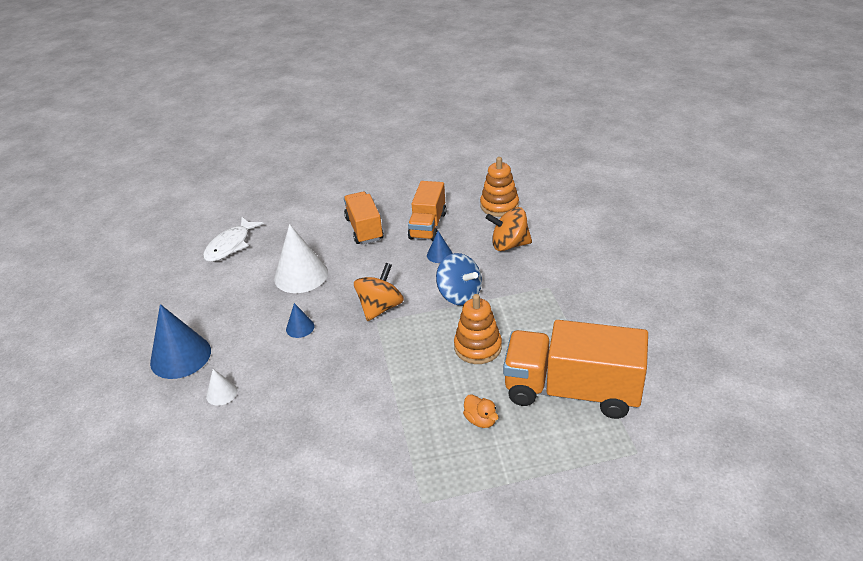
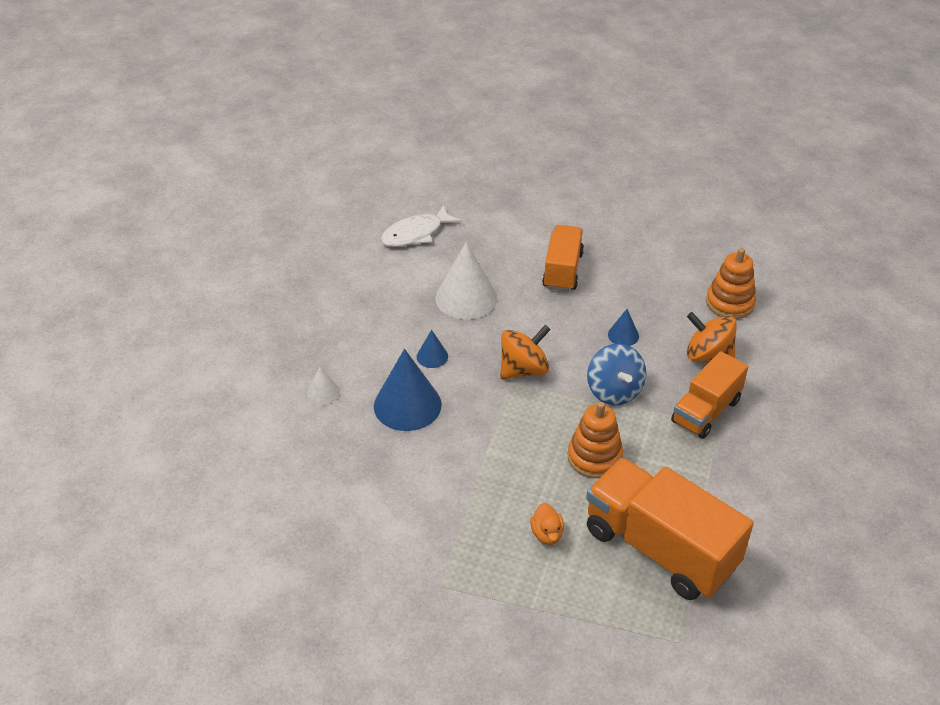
camera: 25 degrees right, 5 degrees up
blue cone [150,304,211,379] -> blue cone moved to [374,349,442,431]
orange truck [408,181,447,241] -> orange truck moved to [671,351,748,439]

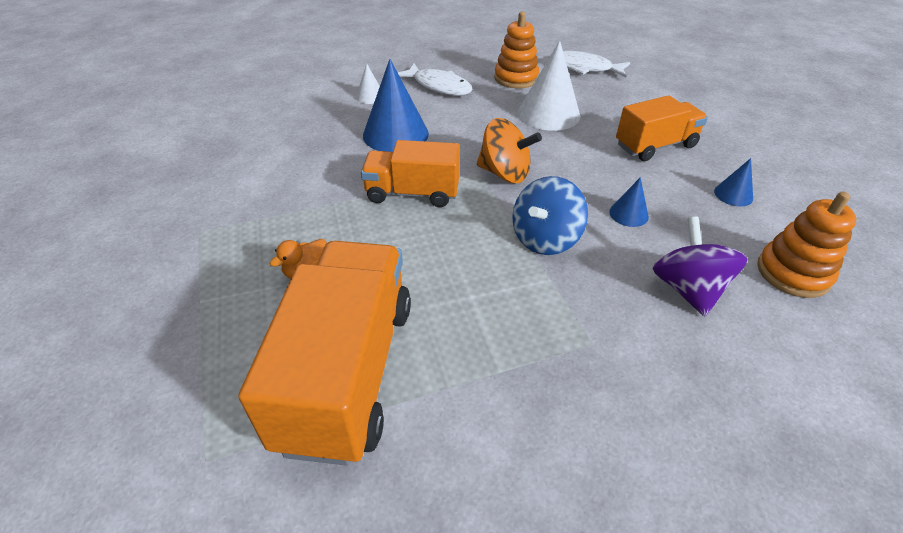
camera: 55 degrees right, 0 degrees up
blue cone [417,330,448,368] -> blue cone moved to [714,158,753,206]
orange stacking toy [568,402,623,478] -> orange stacking toy moved to [494,11,539,88]
orange truck [671,351,748,439] -> orange truck moved to [361,140,460,207]
orange spinning top [687,312,737,362] -> purple spinning top [653,217,747,316]
none -> white fish [398,63,473,96]

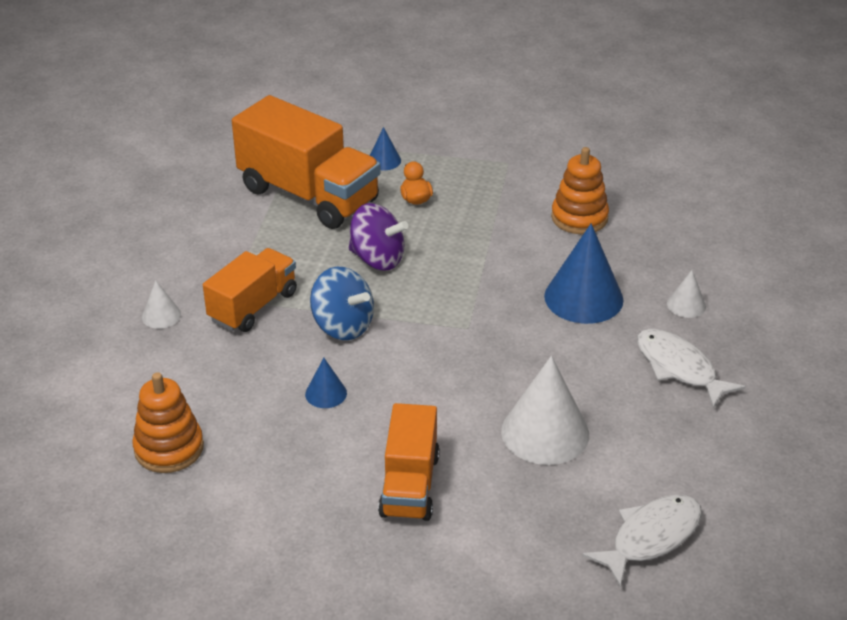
camera: 120 degrees right, 5 degrees down
orange truck [361,140,460,207] -> orange truck moved to [203,248,297,332]
white fish [398,63,473,96] -> white fish turned 75 degrees clockwise [637,329,746,408]
orange spinning top [477,118,542,183] -> none
orange stacking toy [494,11,539,88] -> orange stacking toy moved to [551,147,609,234]
blue spinning top [512,176,588,255] -> blue spinning top turned 150 degrees clockwise [310,267,374,340]
purple spinning top [653,217,747,316] -> purple spinning top moved to [349,203,408,271]
blue cone [714,158,753,206] -> blue cone moved to [370,127,401,170]
none -> white cone [142,280,181,329]

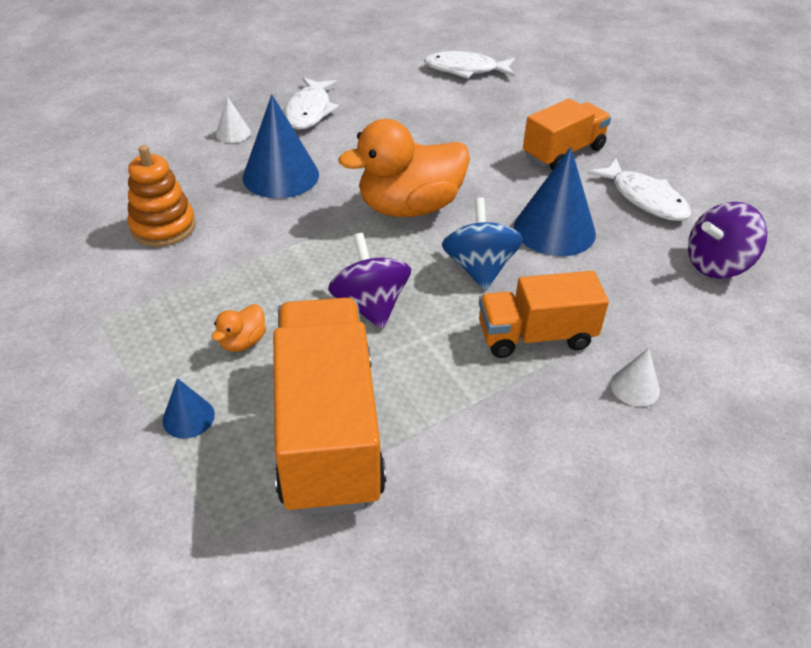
camera: 135 degrees left, 5 degrees up
orange stacking toy [132,372,204,473] -> purple spinning top [688,202,767,279]
blue cone [305,358,347,408] -> blue cone [514,147,596,256], size x2.05
white cone [501,356,589,465] -> none
none -> orange duck [339,119,470,217]
none -> white fish [587,158,691,221]

